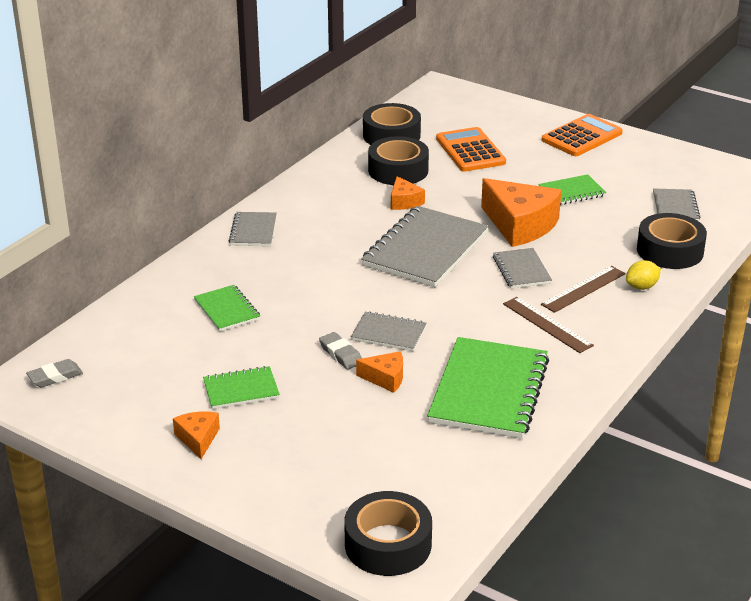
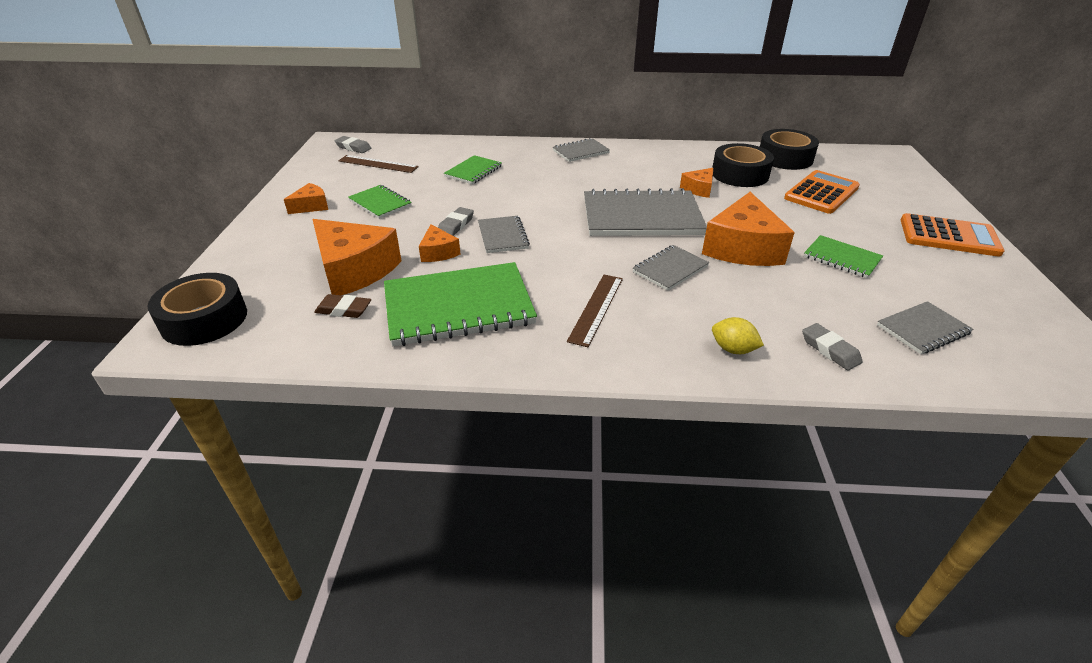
camera: 60 degrees right, 5 degrees up
brown ruler [541,266,625,313] -> brown ruler moved to [338,155,419,173]
black tape [637,213,707,269] -> grey eraser [802,323,863,370]
none -> orange cheese [312,219,401,295]
none -> brown eraser [314,294,371,318]

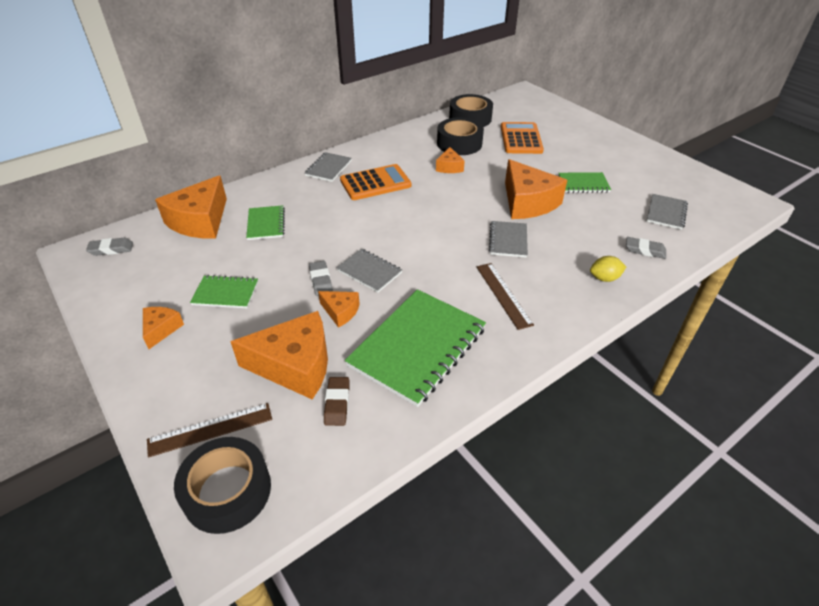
camera: 40 degrees left, 5 degrees up
brown eraser [314,294,371,318] -> brown eraser turned 60 degrees counterclockwise [324,377,350,426]
brown ruler [338,155,419,173] -> brown ruler moved to [147,403,272,458]
grey notebook [584,188,707,236] -> none
orange calculator [901,213,1005,257] -> orange calculator moved to [340,164,412,200]
none -> orange cheese [155,175,227,239]

